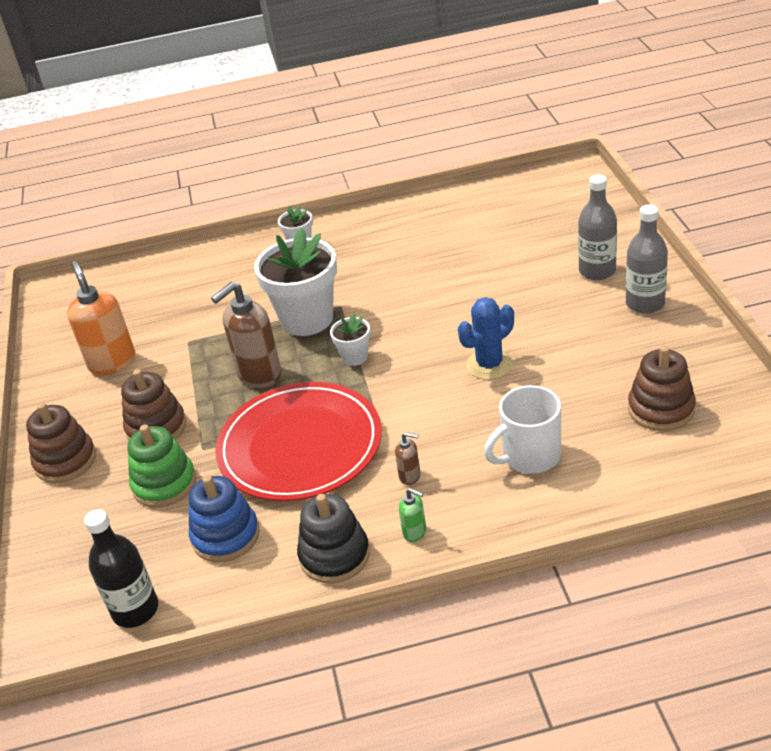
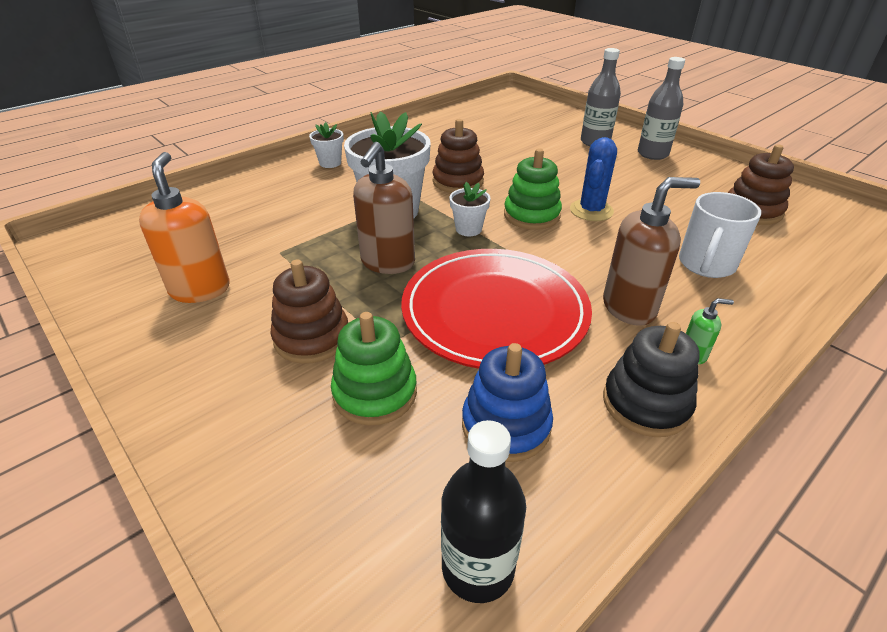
camera: 35 degrees left, 0 degrees up
brown stacking toy [26,403,96,483] -> brown stacking toy moved to [433,119,484,193]
orange soap dispenser [67,261,136,375] -> orange soap dispenser turned 45 degrees clockwise [139,152,230,303]
brown soap dispenser [395,432,421,485] -> brown soap dispenser [603,177,700,326], size x2.18
none -> green stacking toy [504,148,562,230]

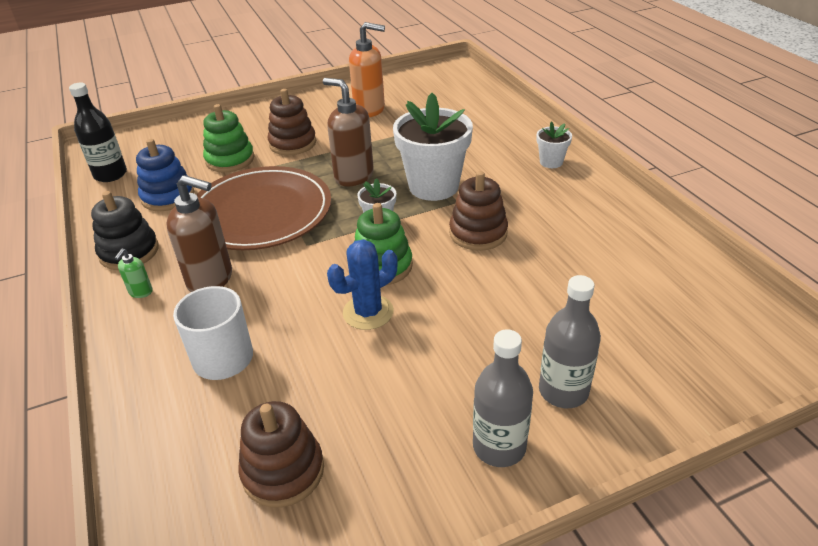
camera: 110 degrees right, 0 degrees up
red plate [401,249,592,369] -> brown plate [197,166,331,250]
blue cactus [570,137,617,221] -> blue cactus turned 75 degrees counterclockwise [327,239,398,330]
brown soap dispenser [603,177,700,326] -> brown soap dispenser turned 75 degrees counterclockwise [166,175,232,292]

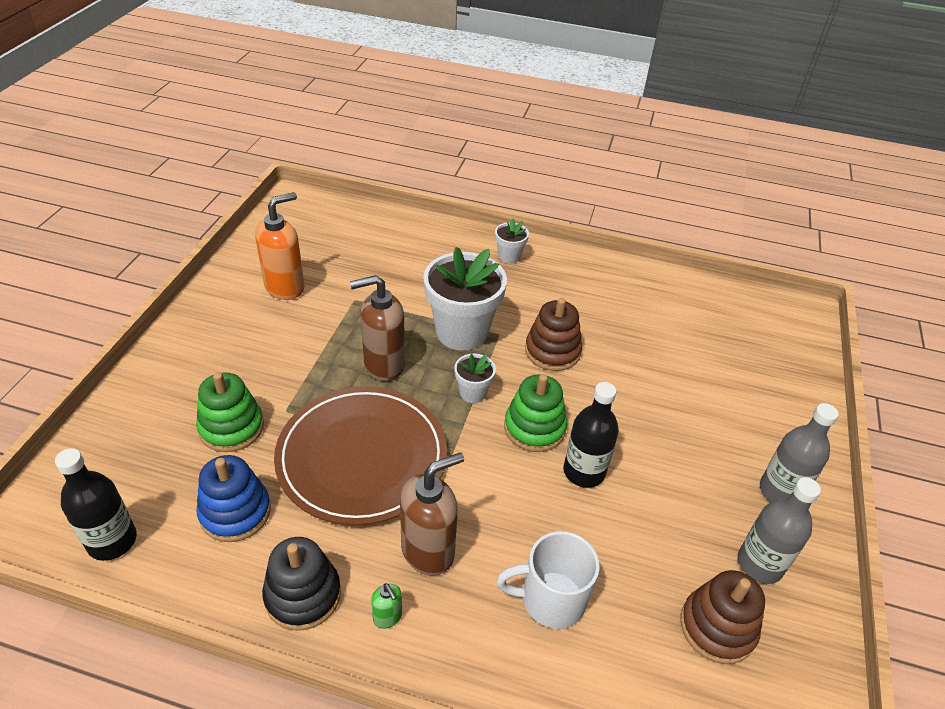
camera: 55 degrees left, 5 degrees up
brown stacking toy [268,89,316,155] -> none
blue cactus [327,239,398,330] -> black bottle [564,382,619,488]
grey bottle [539,275,601,408] -> grey bottle moved to [738,477,821,584]

